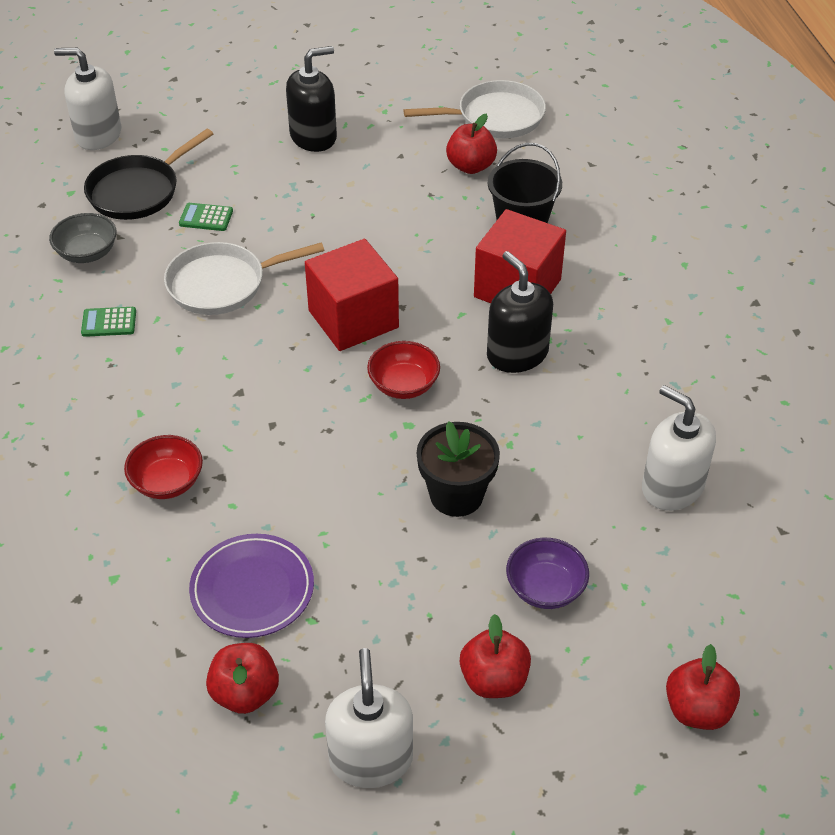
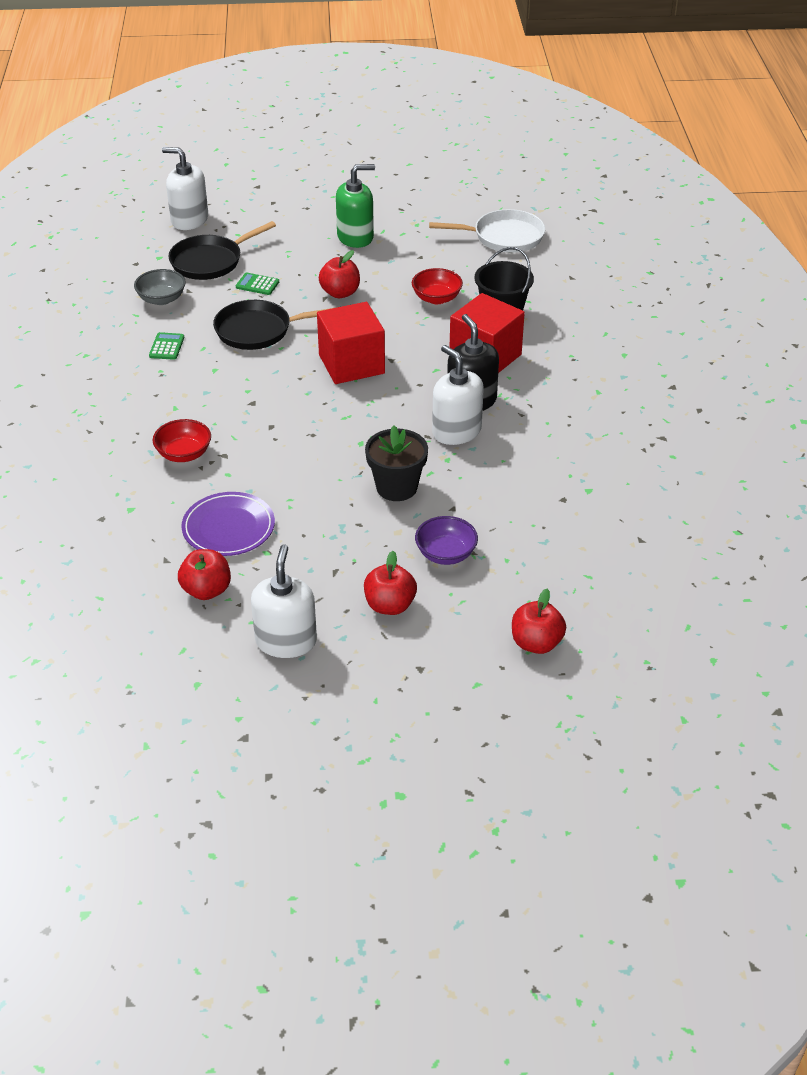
camera: 10 degrees right, 5 degrees down
green calculator [81,307,136,337] -> green calculator turned 90 degrees clockwise [149,332,184,360]
white pan [164,242,324,315] -> black pan [213,300,337,350]
black soap dispenser [286,46,337,152] -> green soap dispenser [336,164,375,248]
red bowl [367,341,440,399] -> red bowl moved to [412,268,463,304]
red apple [446,114,497,174] -> red apple moved to [319,250,360,298]
white soap dispenser [642,385,716,511] -> white soap dispenser moved to [432,345,484,445]

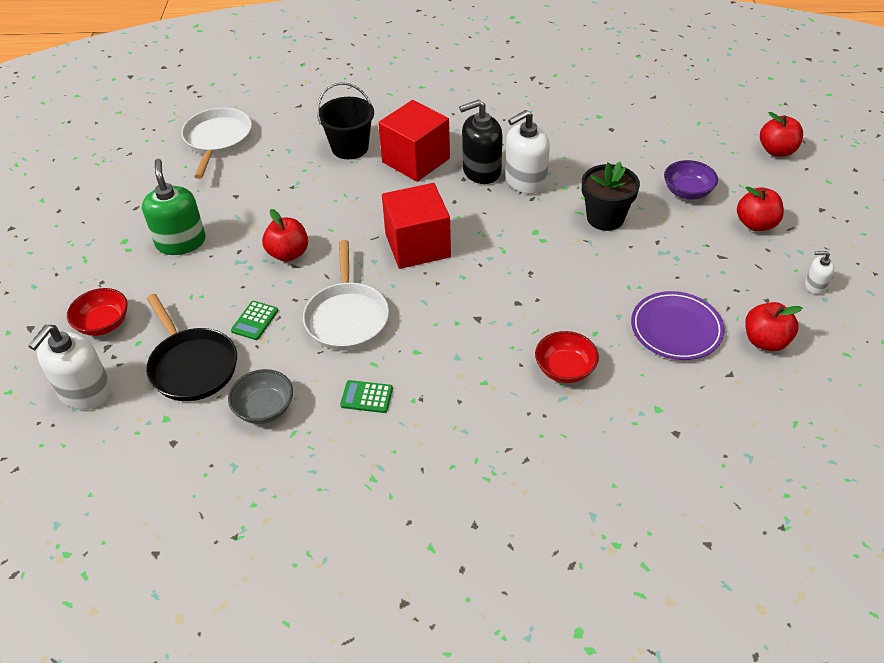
camera: 85 degrees left, 5 degrees up
black pan [213,300,337,350] -> white pan [303,240,389,351]
white soap dispenser [251,544,317,658] -> white soap dispenser [805,251,834,294], size x0.49
red bowl [412,268,463,304] -> red bowl moved to [67,288,128,336]

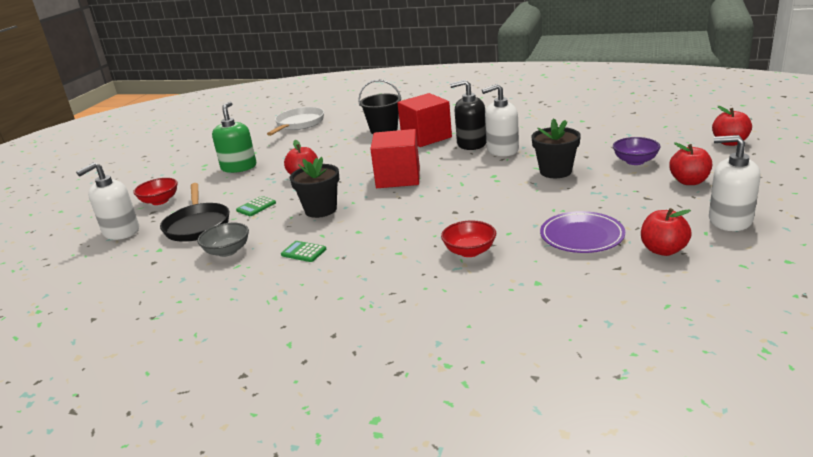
camera: 20 degrees right, 20 degrees down
white pan [303,240,389,351] -> black flower pot [290,157,339,218]
white soap dispenser [805,251,834,294] -> white soap dispenser [709,135,760,231], size x2.05

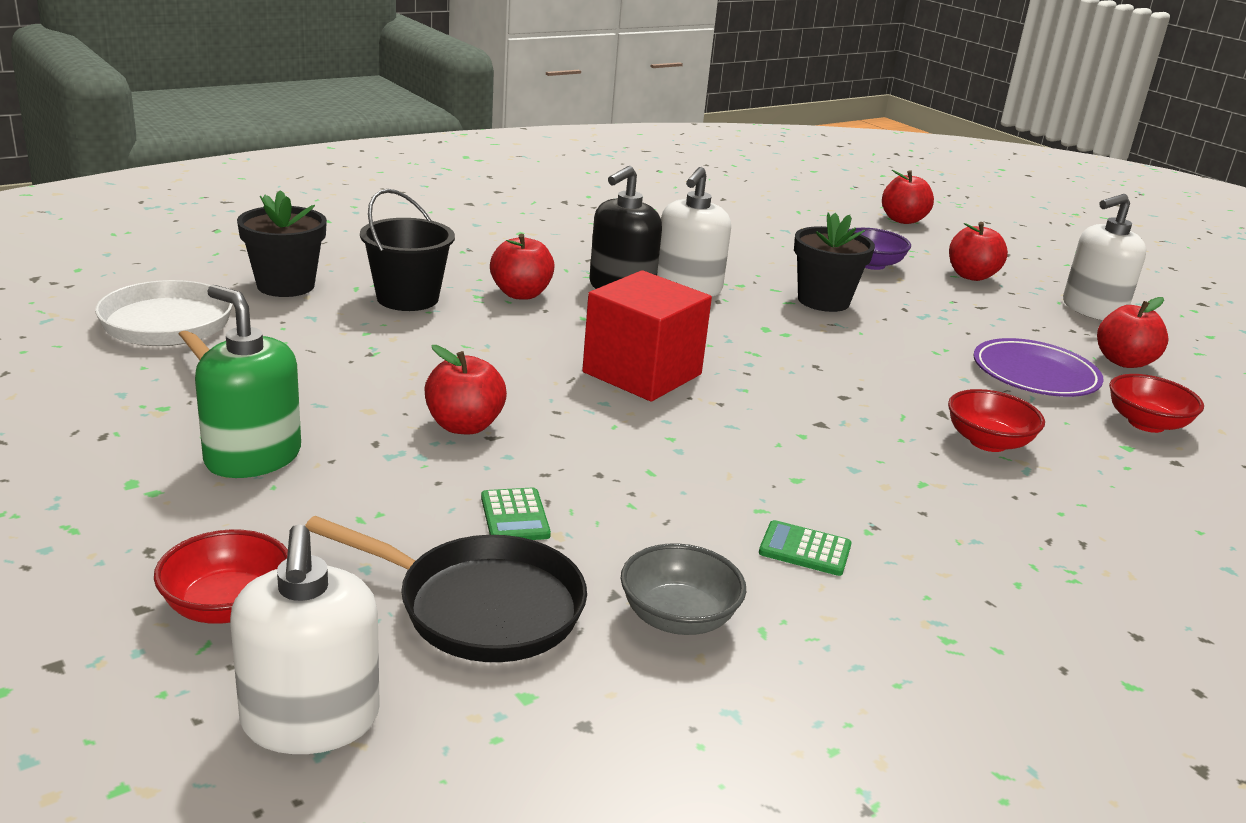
camera: 60 degrees left, 0 degrees up
green calculator [281,241,327,262] -> green calculator turned 45 degrees clockwise [759,520,852,576]
black flower pot [290,157,339,218] -> black flower pot moved to [237,190,327,297]
red cube [397,93,452,147] -> red apple [490,234,555,300]
none -> red bowl [1109,374,1204,433]

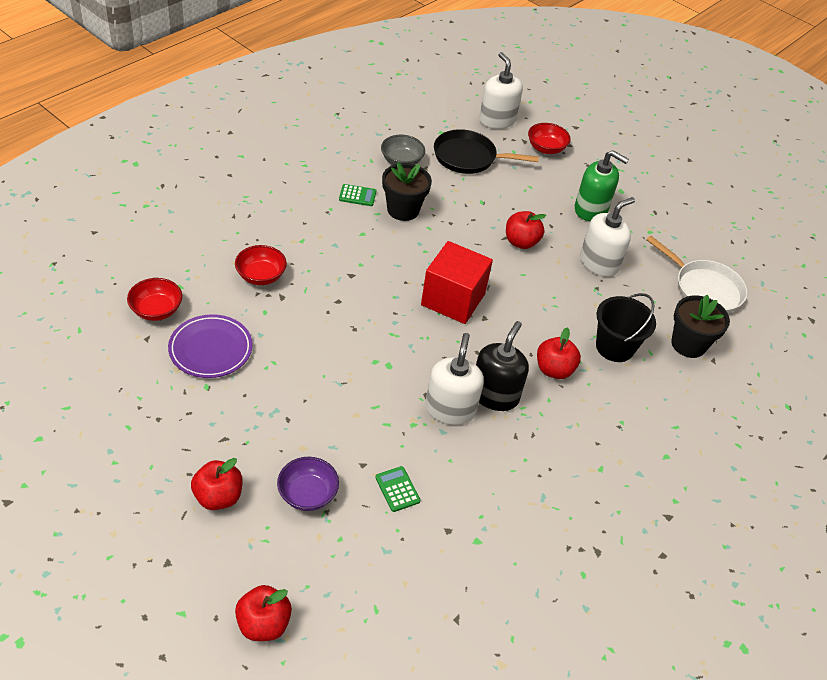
camera: 165 degrees right, 20 degrees up
green calculator [481,488,551,540] -> green calculator moved to [375,466,420,512]
black flower pot [794,212,875,312] -> black flower pot moved to [382,162,432,221]
white soap dispenser [1063,194,1146,320] -> white soap dispenser moved to [580,197,635,277]
red apple [1097,297,1168,368] -> none

